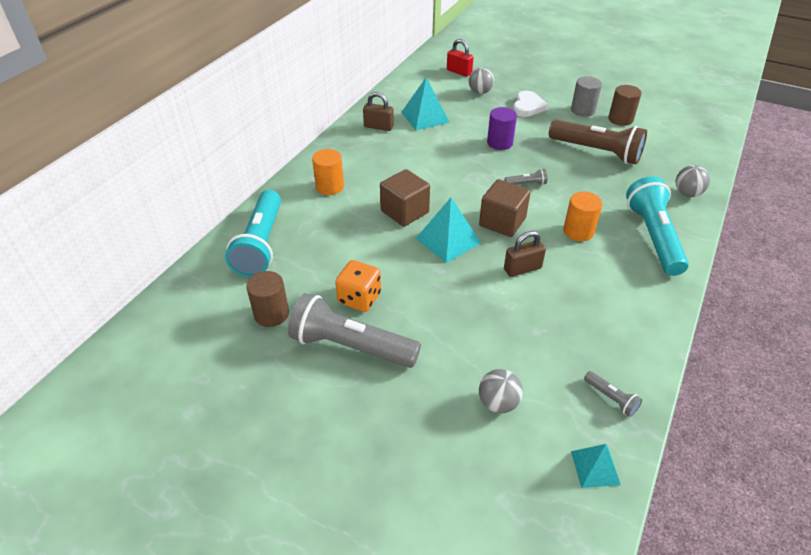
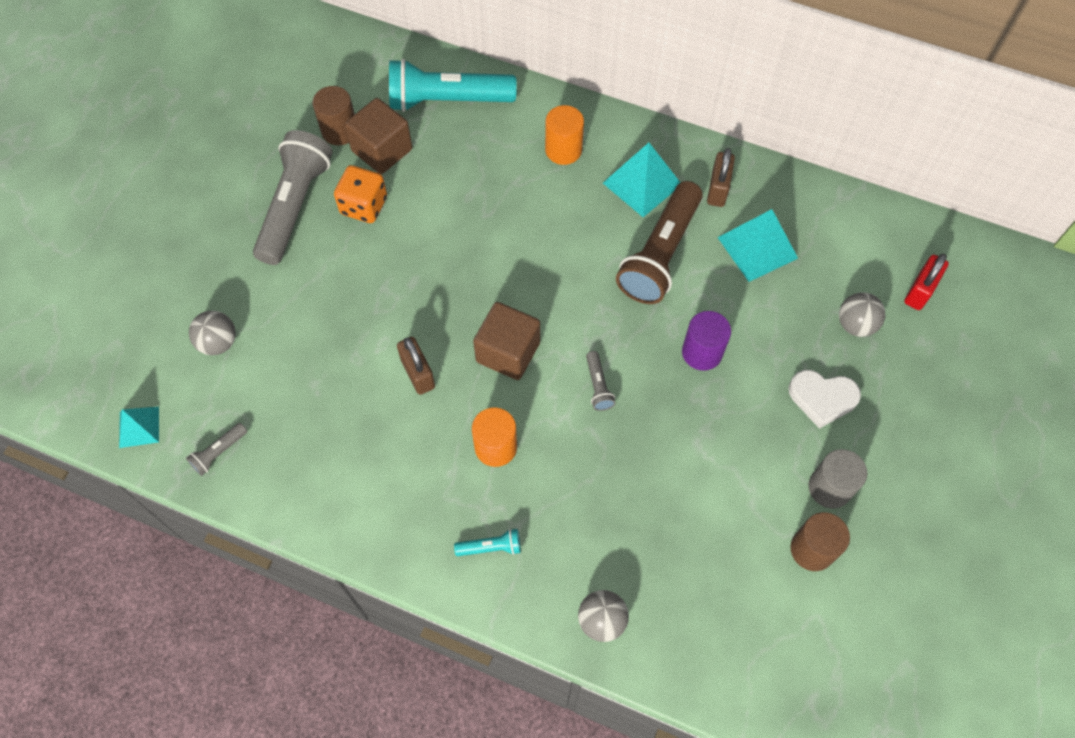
camera: 85 degrees right, 20 degrees up
brown cube [380,169,430,227] -> brown cube moved to [345,98,412,174]
turquoise pyramid [416,197,481,263] -> turquoise pyramid moved to [603,143,681,217]
brown flashlight [549,120,647,165] -> brown flashlight moved to [616,181,703,304]
turquoise flashlight [626,176,689,276] -> turquoise flashlight [454,529,521,556], size x0.42

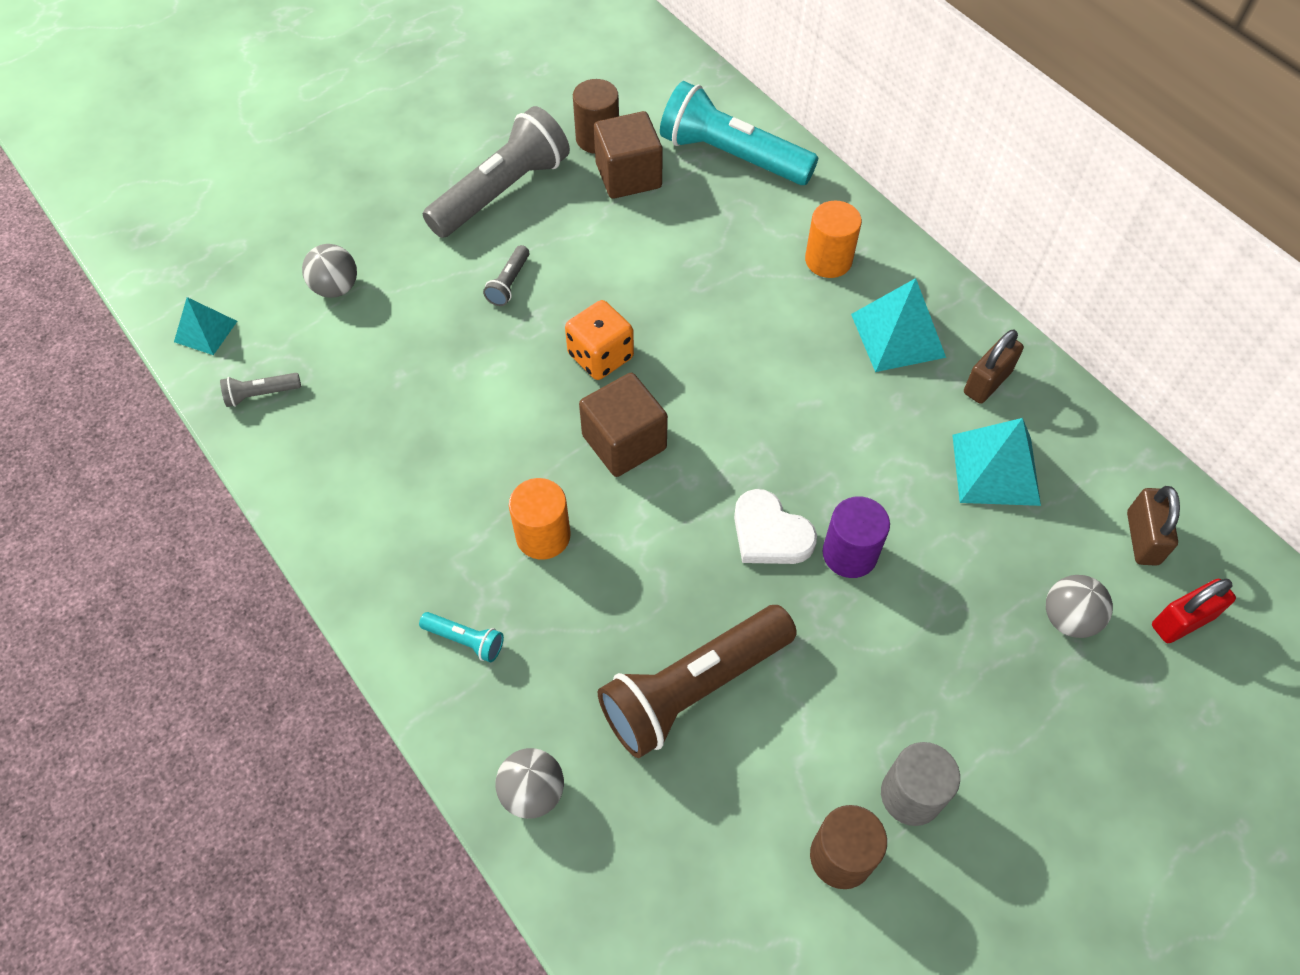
camera: 30 degrees right, 5 degrees down
orange dice [334,165,387,223] -> orange dice moved to [565,300,634,380]
brown padlock [397,337,435,395] -> brown padlock moved to [1127,486,1180,566]
grey flashlight [586,351,616,411] -> grey flashlight moved to [483,245,529,306]
brown flashlight [616,181,703,304] -> brown flashlight moved to [598,605,797,758]
white heart [788,370,861,429] -> white heart moved to [734,489,817,564]

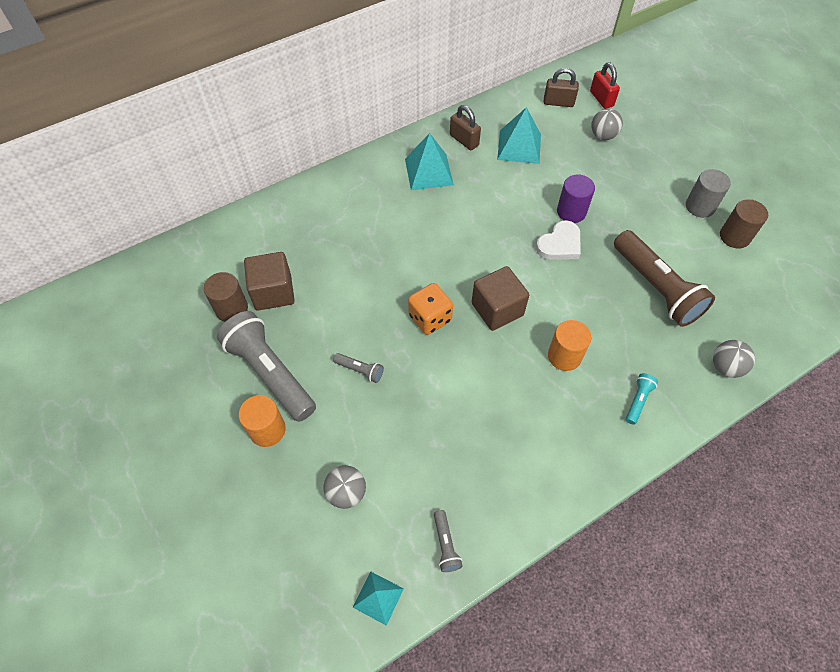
camera: 85 degrees left, 0 degrees up
turquoise flashlight [660,81,818,185] -> none
orange cylinder [805,201,862,278] -> orange cylinder moved to [238,395,286,447]

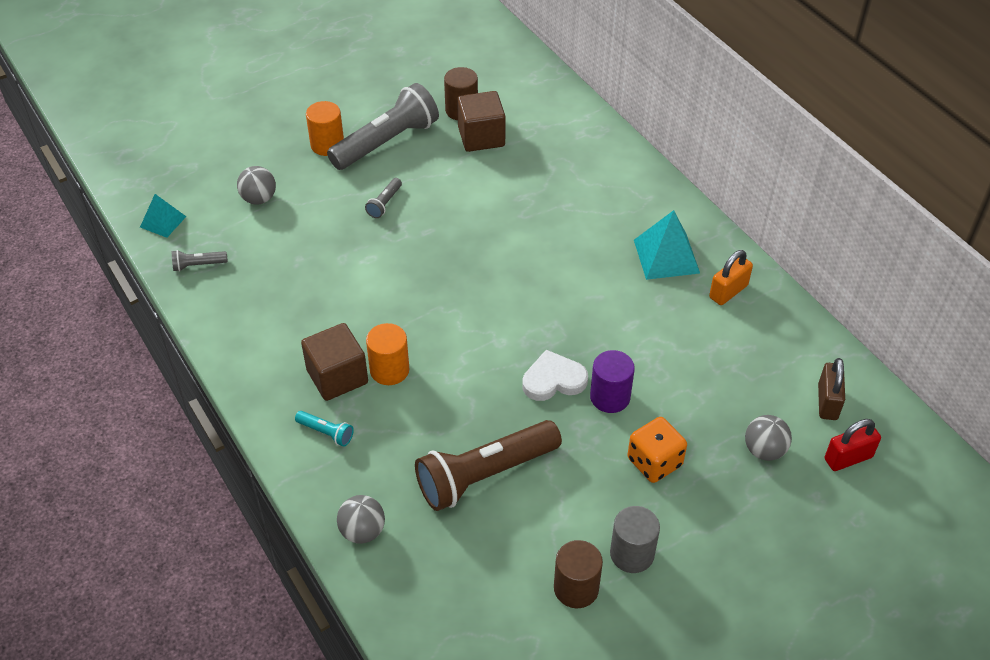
camera: 90 degrees right, 10 degrees down
orange dice [408,283,453,335] -> orange dice moved to [627,417,687,483]
brown padlock [450,105,481,150] -> orange padlock [709,250,753,305]
brown cube [472,266,529,331] -> brown cube moved to [301,323,368,401]
turquoise pyramid [497,107,541,164] -> none
white heart [536,220,581,260] -> white heart turned 120 degrees clockwise [522,350,588,401]

